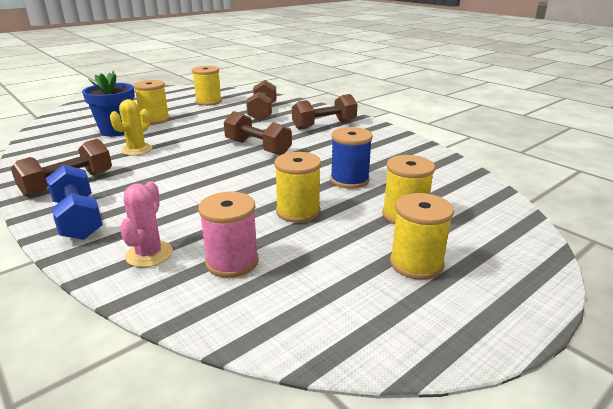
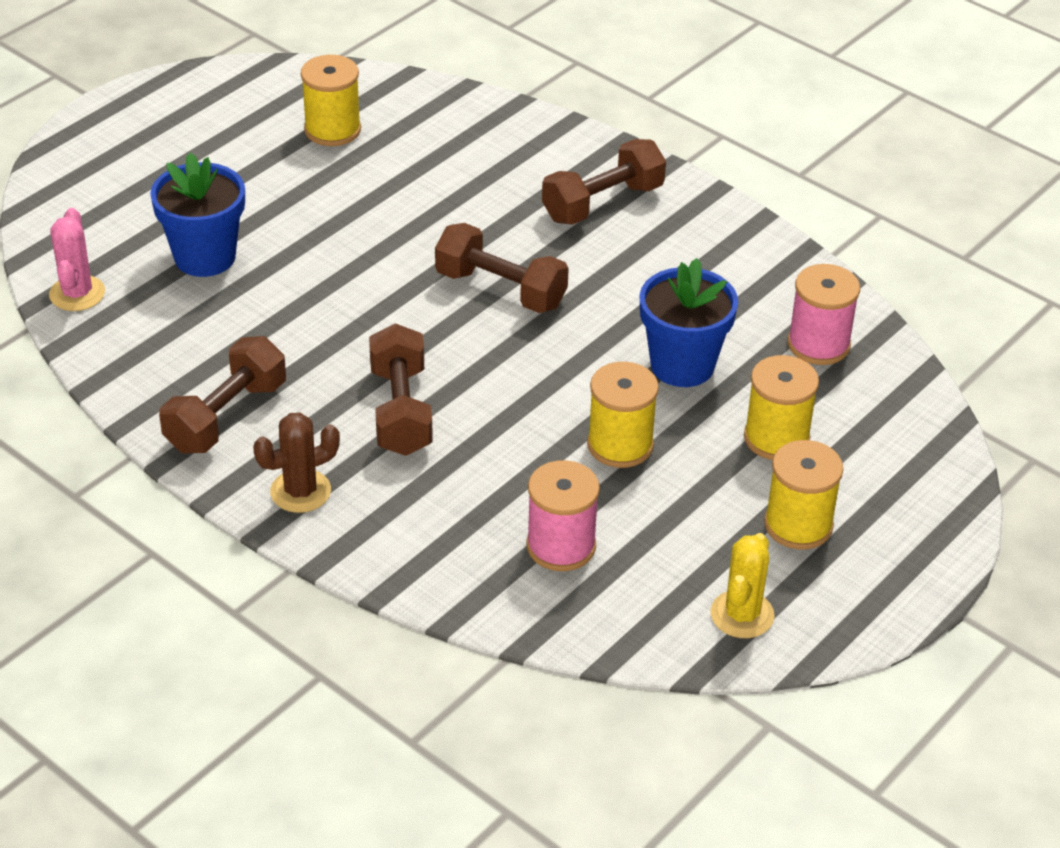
camera: 10 degrees left, 15 degrees up
blue dumbbell [46,164,103,240] -> brown cactus [253,412,340,513]
yellow cactus [110,99,153,156] -> yellow cactus moved to [710,533,775,638]
pink cactus [120,181,173,267] -> pink cactus moved to [49,208,105,311]
yellow spool [133,80,170,125] -> none
brown dumbbell [246,80,277,121] -> brown dumbbell moved to [369,323,433,456]
blue spool [330,127,373,189] -> blue flower pot [640,258,738,387]
none -> pink spool [788,264,860,365]

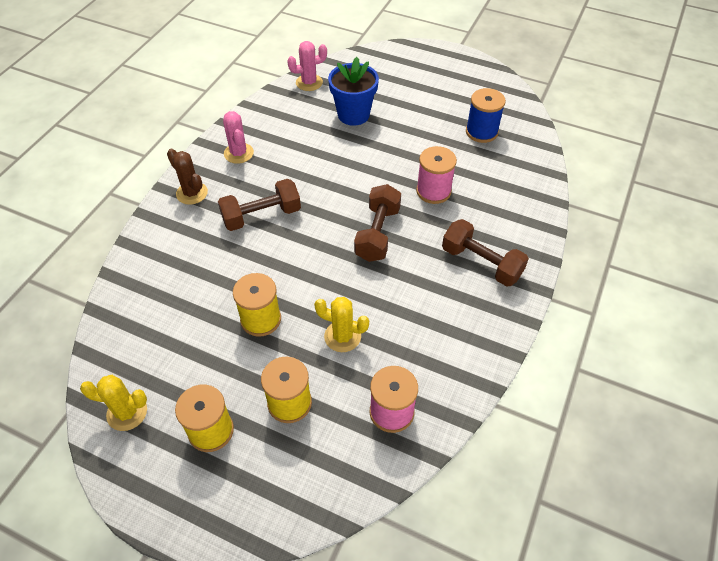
camera: 75 degrees right, 10 degrees up
brown dumbbell [159,336,286,453] -> pink cactus [223,111,254,164]
yellow spool [301,55,361,146] -> blue spool [466,88,506,143]
pink spool [526,460,600,571] -> pink spool moved to [416,146,457,204]
blue flower pot [640,258,738,387] -> yellow cactus [314,297,369,352]

